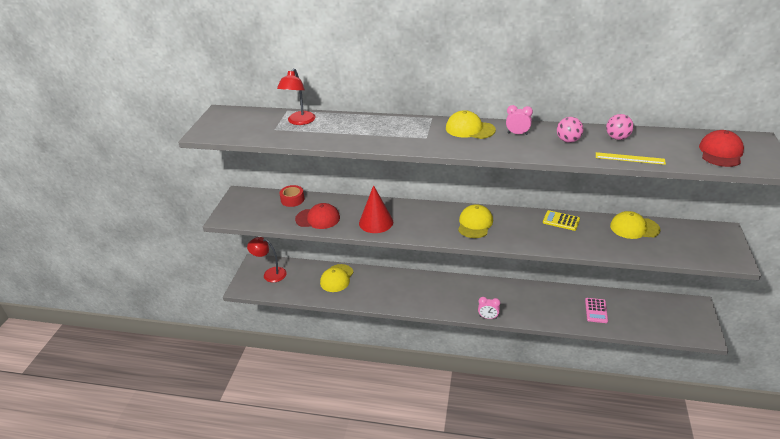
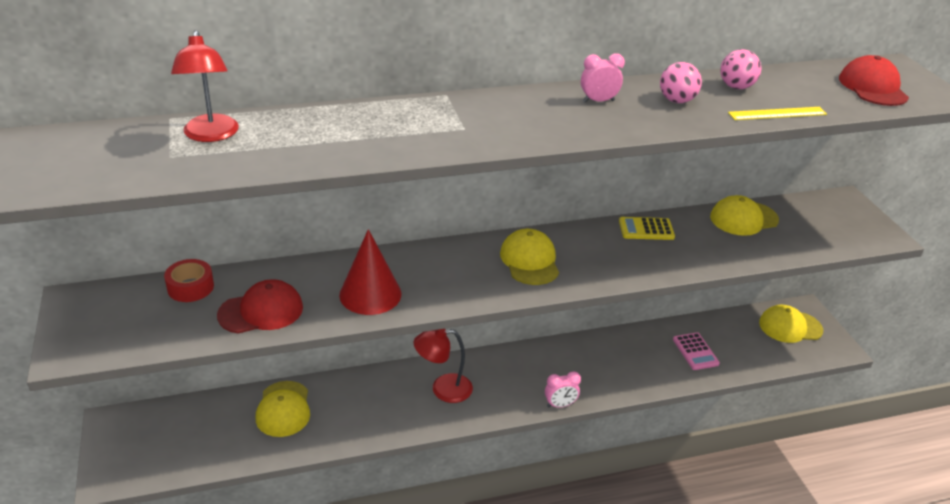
camera: 30 degrees left, 0 degrees up
red lamp [247,237,287,283] -> red lamp moved to [414,329,473,403]
yellow cap [446,110,496,139] -> yellow cap moved to [759,305,823,343]

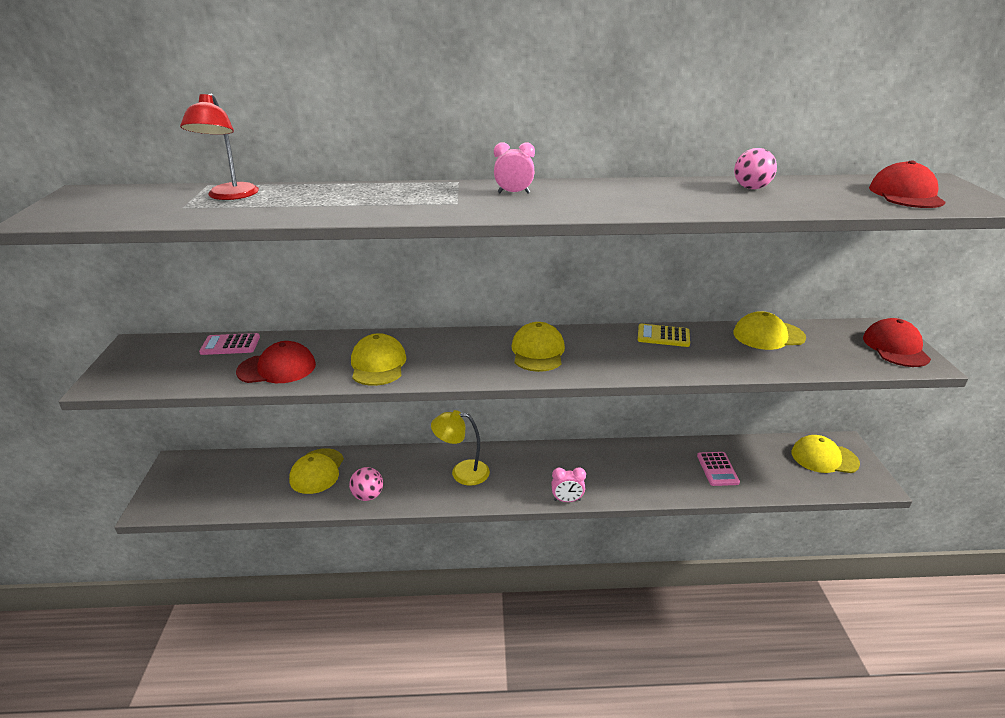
camera: 15 degrees right, 5 degrees down
red tape [164,259,214,302] -> pink calculator [199,333,260,355]
red cone [339,229,401,315] -> yellow cap [351,333,406,386]
red lamp [414,329,473,403] -> yellow lamp [431,410,490,486]
pink clock [581,53,625,103] -> pink clock moved to [494,142,535,194]
pink ball [660,62,702,103] -> pink ball moved to [349,467,383,501]
yellow ruler [728,107,827,120] -> none
none -> red cap [863,318,931,367]

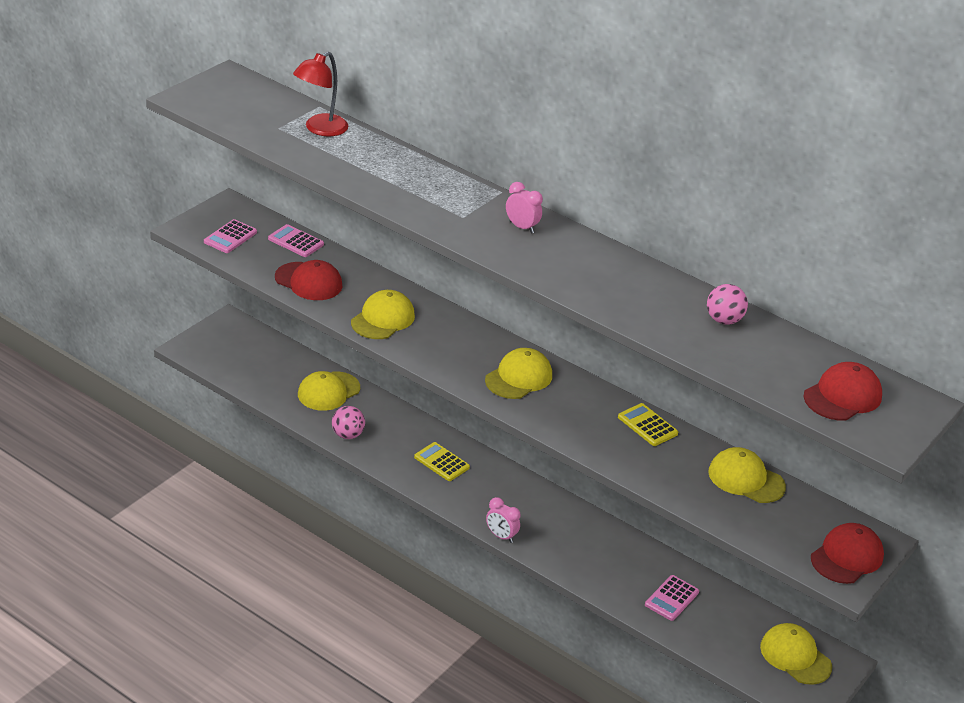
camera: 35 degrees right, 5 degrees up
yellow lamp [431,410,490,486] -> yellow calculator [414,442,470,481]
none -> pink calculator [204,219,257,253]

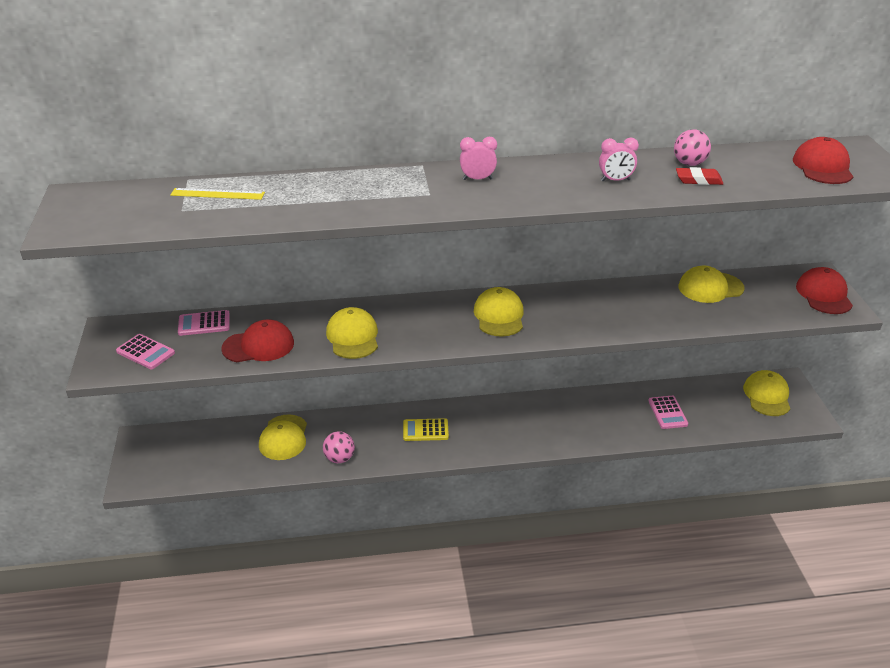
camera: 40 degrees left, 0 degrees up
pink calculator [204,219,257,253] -> pink calculator turned 45 degrees counterclockwise [116,334,175,369]
red lamp [293,51,348,136] -> yellow ruler [170,188,265,200]
pink clock [486,497,521,543] -> pink clock moved to [599,138,639,181]
yellow calculator [618,403,678,446] -> none
yellow cap [760,623,832,685] -> yellow cap turned 90 degrees clockwise [743,370,790,416]
none -> red eraser [676,167,723,185]

